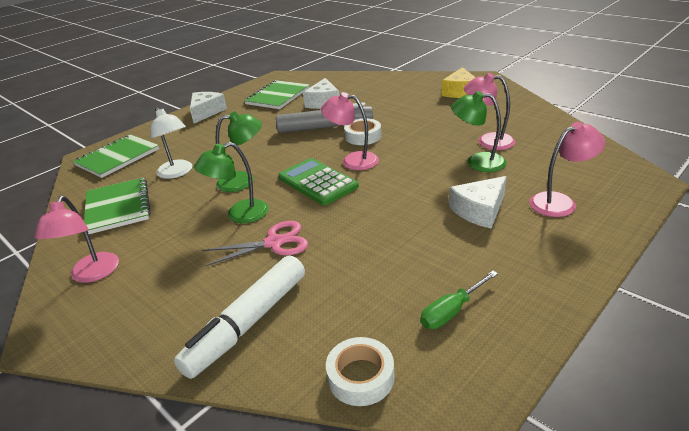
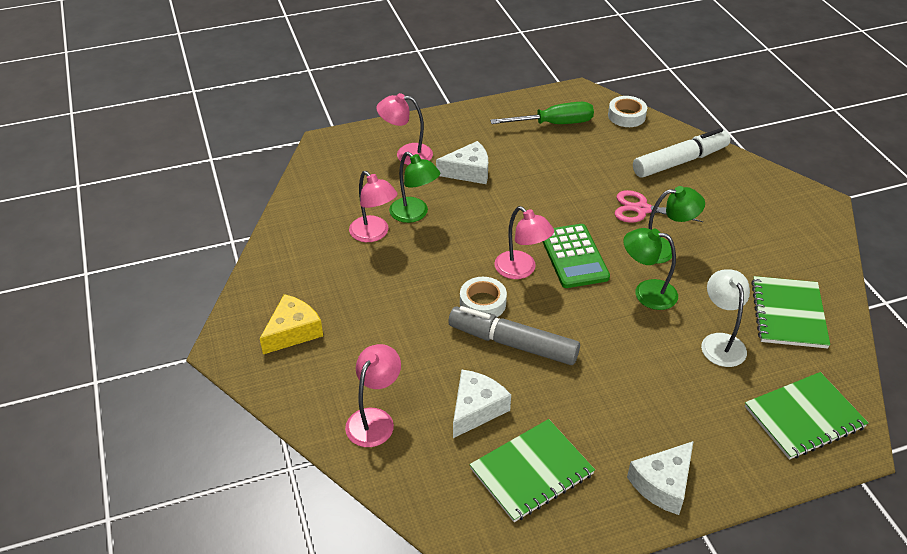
camera: 155 degrees left, 10 degrees up
pink lamp [35,196,119,283] -> pink lamp moved to [345,344,401,447]
green screwdriver [420,271,498,329] -> green screwdriver [490,102,594,124], size x1.55

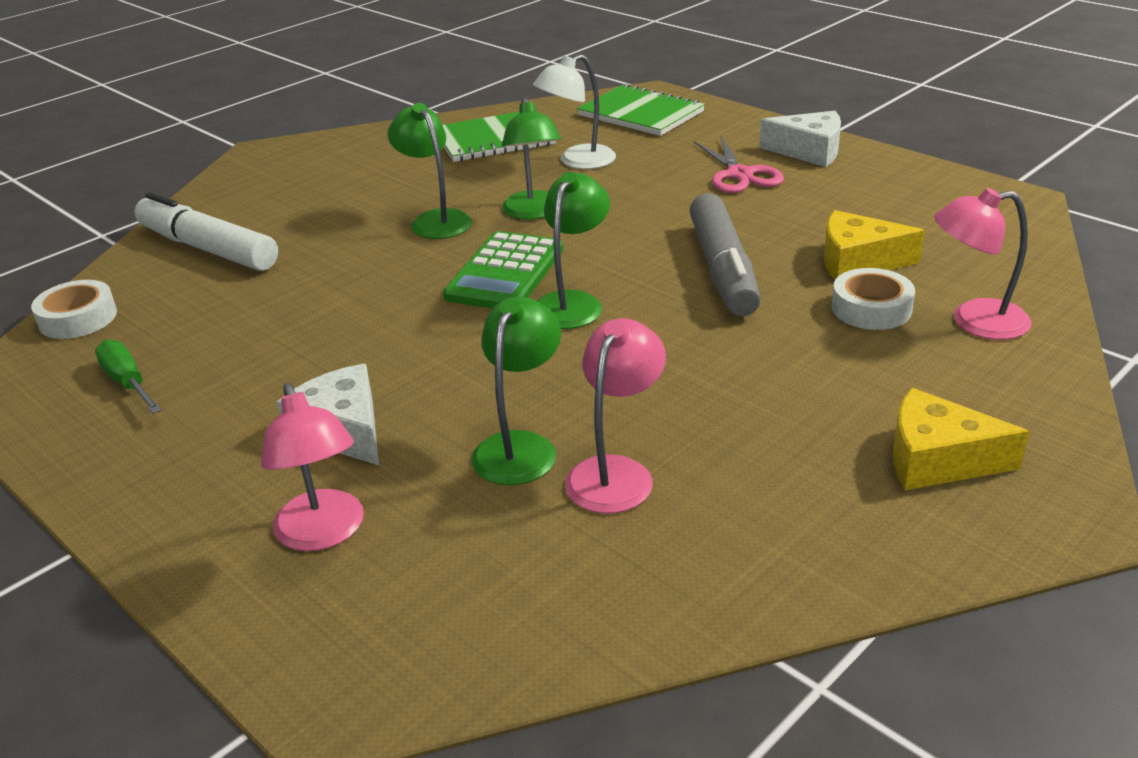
camera: 115 degrees left, 10 degrees down
white cheese [453,369,511,438] -> yellow cheese [824,210,925,280]
white tape [460,277,507,317] -> white tape moved to [832,268,915,330]
green notebook [470,419,595,522] -> none
green screwdriver [490,102,594,124] -> green screwdriver [95,340,162,414], size x0.65
pink lamp [494,206,554,279] -> green lamp [538,172,610,329]
green calculator [542,224,610,288] -> green calculator turned 150 degrees clockwise [443,231,563,309]
pink scissors [615,190,703,223] -> pink scissors moved to [694,136,784,193]

